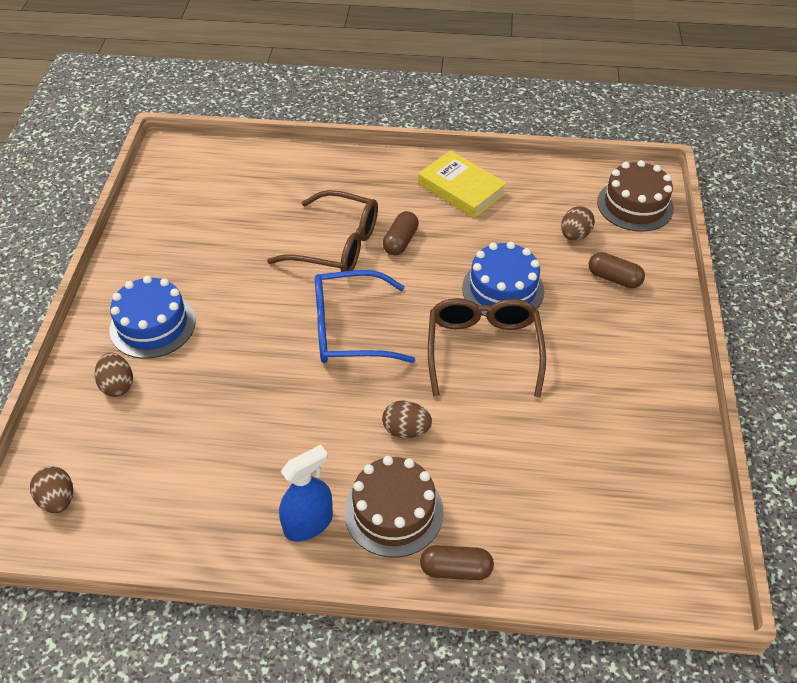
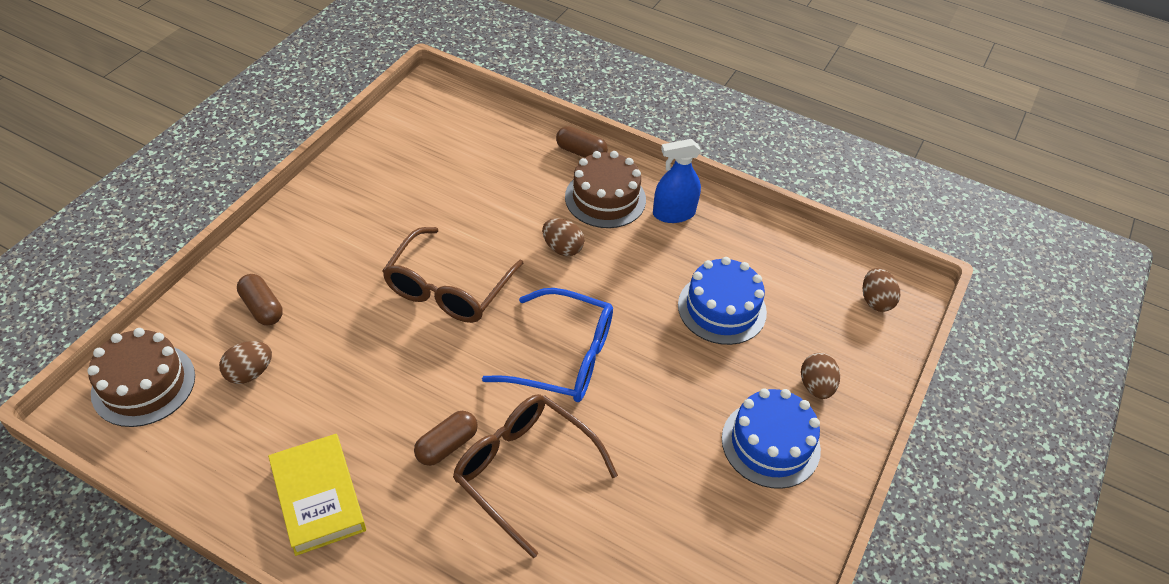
camera: 160 degrees left, 0 degrees up
blue cake [462,242,544,317] -> blue cake moved to [678,257,767,345]

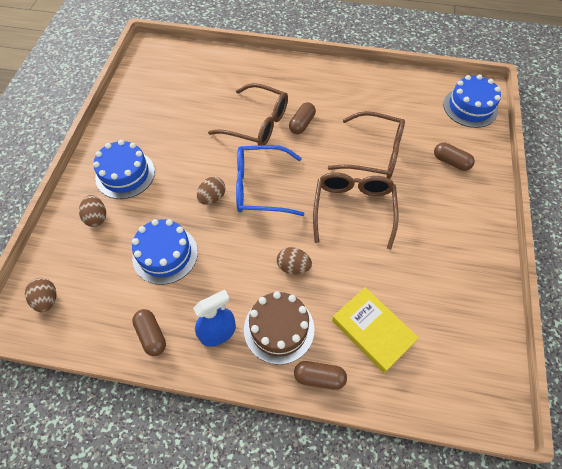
camera: 165 degrees right, 10 degrees up
brown cake [87,328,195,427] -> blue cake [443,74,501,128]
brown egg [219,341,272,384] -> brown egg moved to [197,177,225,205]
yellow book [268,434,366,556] -> yellow book moved to [332,287,419,373]
none -> brown capsule [132,309,166,356]
none -> brown glasses [328,111,405,179]

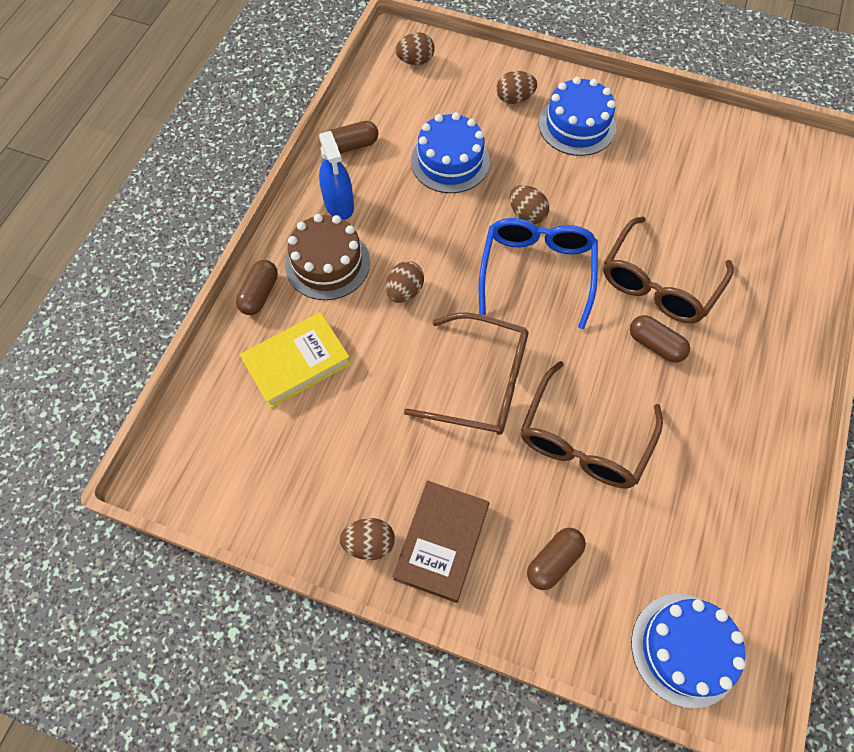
camera: 100 degrees right, 5 degrees up
none -> brown egg [339,518,395,560]
none -> brown book [392,481,489,603]

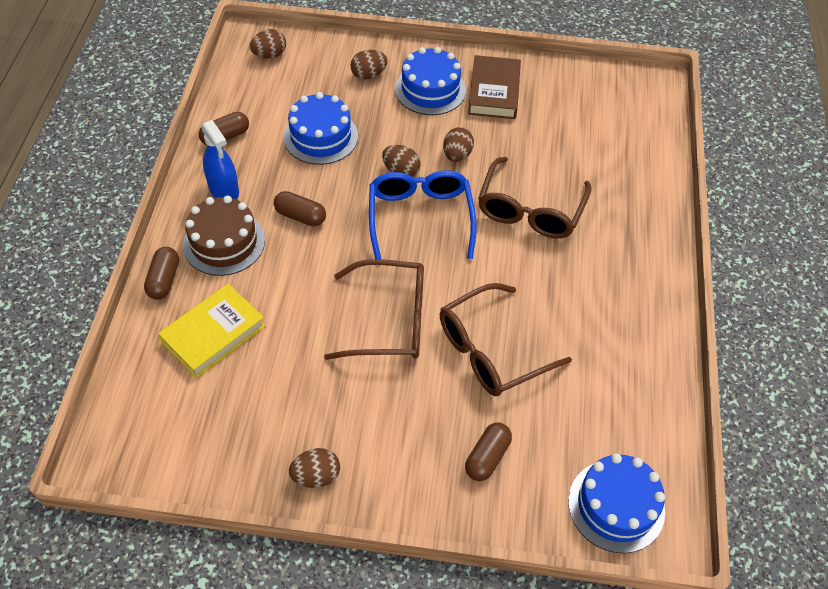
camera: 15 degrees left, 10 degrees down
brown egg [386,261,424,303] -> brown egg moved to [443,127,474,162]
brown book [392,481,489,603] -> brown book moved to [468,55,521,119]
brown glasses [521,361,663,488] -> brown glasses turned 45 degrees clockwise [440,283,572,396]
brown capsule [630,315,690,363] -> brown capsule moved to [274,191,326,226]

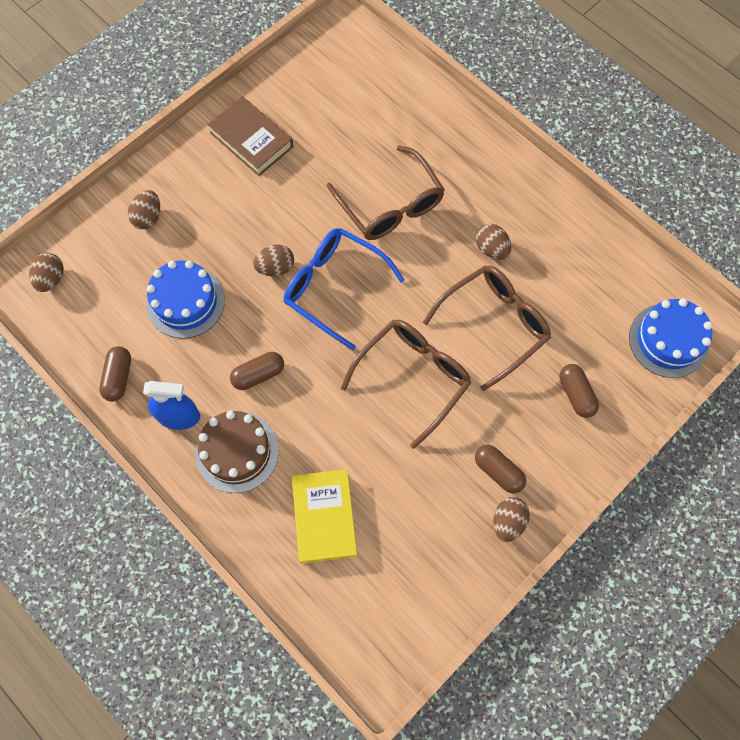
camera: 50 degrees left, 15 degrees up
brown capsule [144,247,179,300] -> brown capsule moved to [475,445,526,493]
blue cake [395,47,466,115] -> none
brown glasses [440,283,572,396] -> brown glasses turned 135 degrees counterclockwise [423,265,551,391]
brown egg [443,127,474,162] -> brown egg moved to [476,224,511,260]

